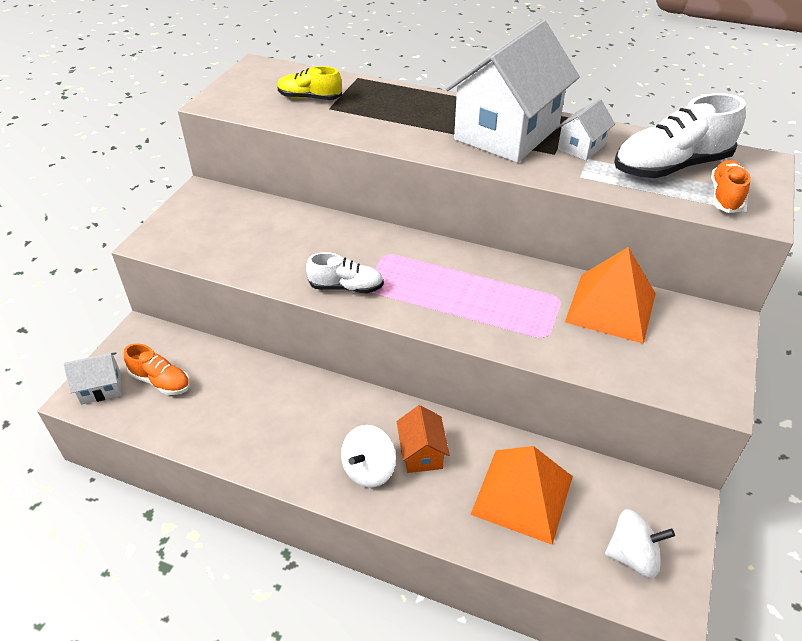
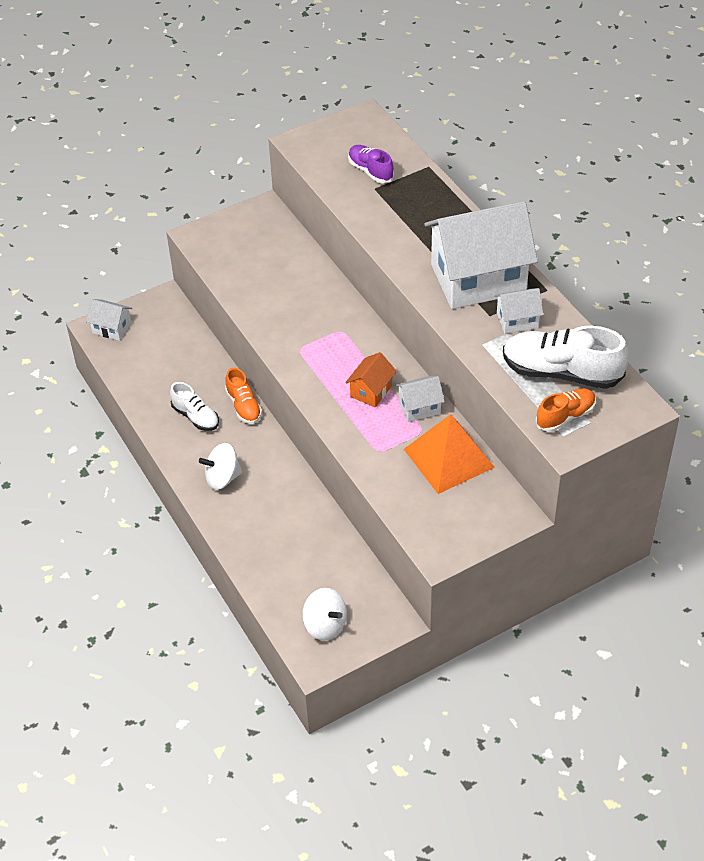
camera: 40 degrees right, 5 degrees up
orange shoe [124,343,190,395] -> orange shoe moved to [225,368,262,424]
yellow shoe [277,66,342,100] -> purple shoe [348,145,394,183]
white shoe [306,252,384,293] -> white shoe moved to [170,382,219,431]
orange house [397,405,450,473] -> orange house moved to [345,352,397,407]
orange pyramid [470,446,573,545] -> none
none -> white house [396,376,445,422]

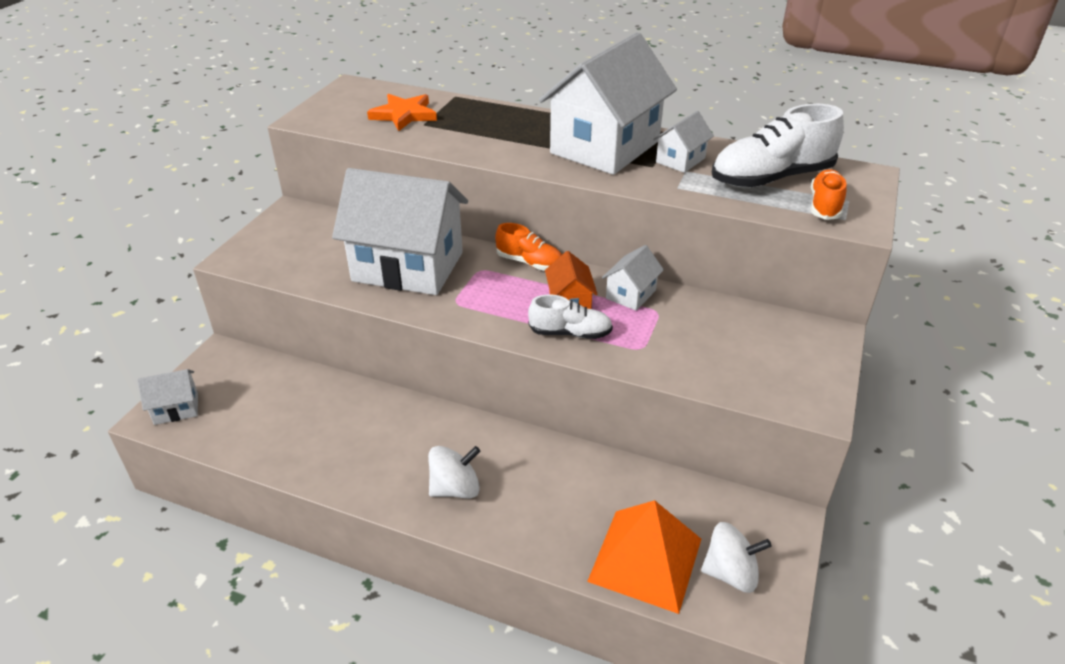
camera: 40 degrees left, 10 degrees down
white shoe [170,382,219,431] -> white shoe moved to [528,295,613,339]
white spinning top [199,443,242,490] -> white spinning top turned 150 degrees counterclockwise [428,446,480,499]
orange shoe [225,368,262,424] -> orange shoe moved to [495,223,562,271]
purple shoe [348,145,394,183] -> orange star [367,94,437,131]
orange pyramid [404,414,495,494] -> orange pyramid moved to [587,500,701,614]
none -> white house [332,168,468,295]

